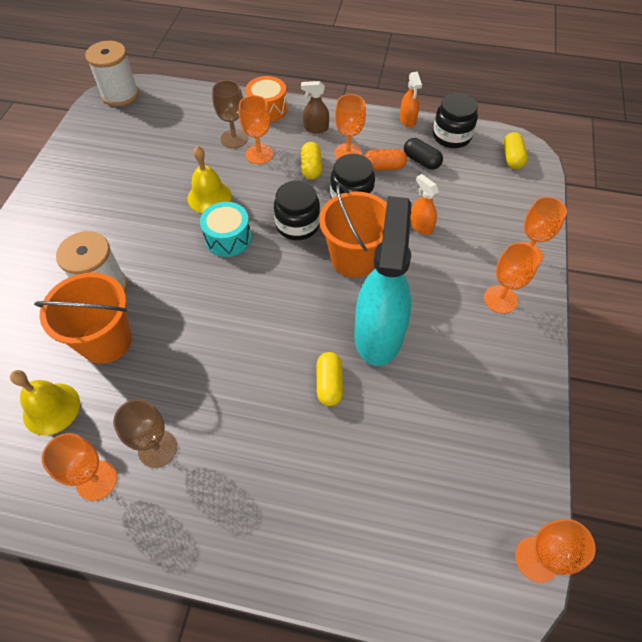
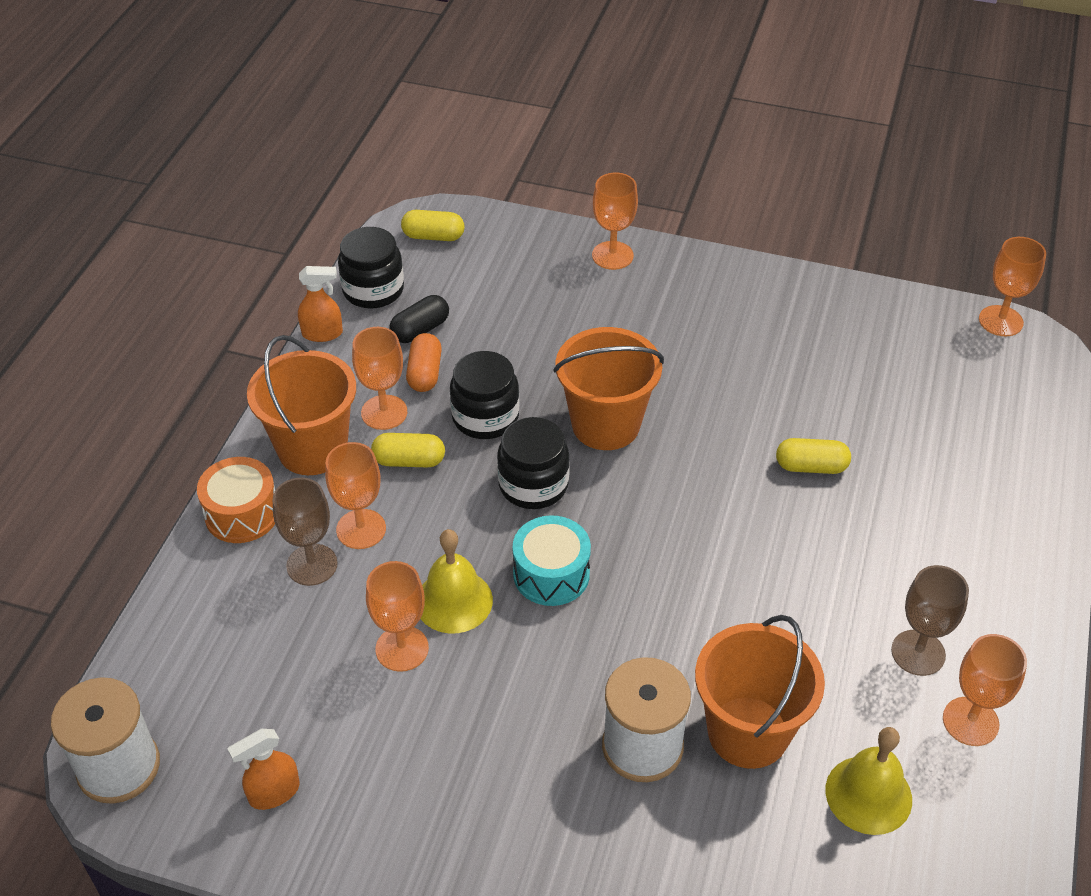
camera: 85 degrees left, 10 degrees down
brown spray bottle [301,81,329,133] -> orange bucket [247,335,356,475]
turquoise spray bottle [354,196,412,366] -> none
orange spray bottle [410,174,439,235] -> orange spray bottle moved to [227,729,300,810]
orange goblet [484,243,540,314] -> orange goblet moved to [366,561,429,672]

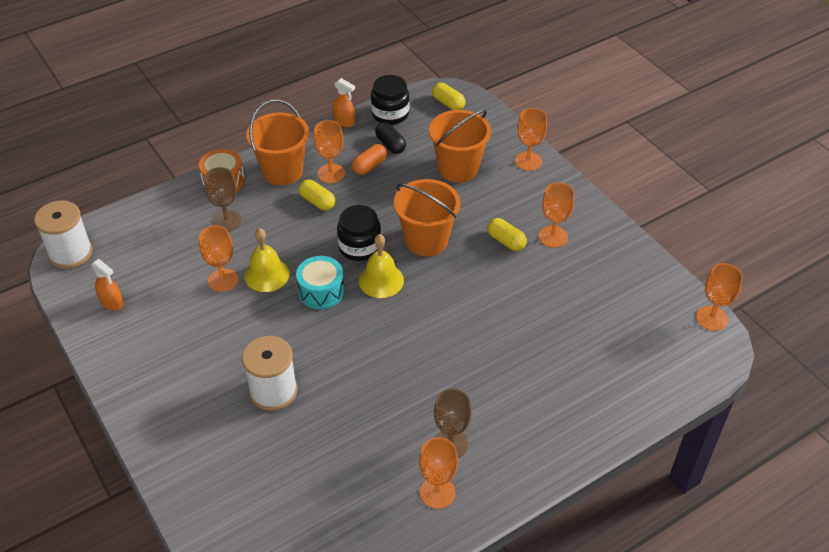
camera: 40 degrees right, 0 degrees up
orange spray bottle [227,729,300,810] -> orange spray bottle turned 150 degrees counterclockwise [91,259,124,311]
orange goblet [325,442,386,549] -> orange goblet moved to [539,182,574,248]
black capsule [389,295,449,343] -> black capsule turned 60 degrees clockwise [375,122,406,154]
black jar [450,351,519,439] -> none
orange bucket [695,615,825,769] -> orange bucket moved to [429,109,491,183]
yellow capsule [776,438,851,474] -> yellow capsule moved to [487,218,527,251]
yellow bell [825,727,912,835] -> yellow bell moved to [359,234,404,298]

